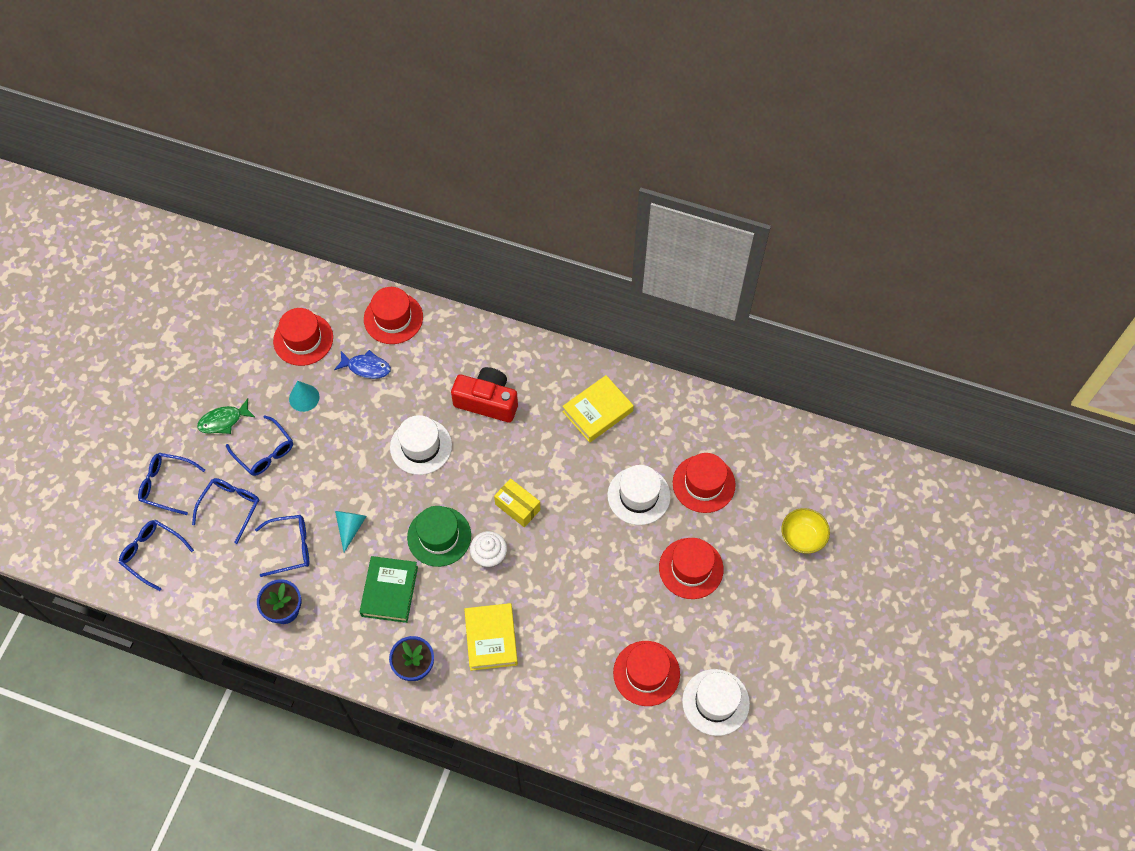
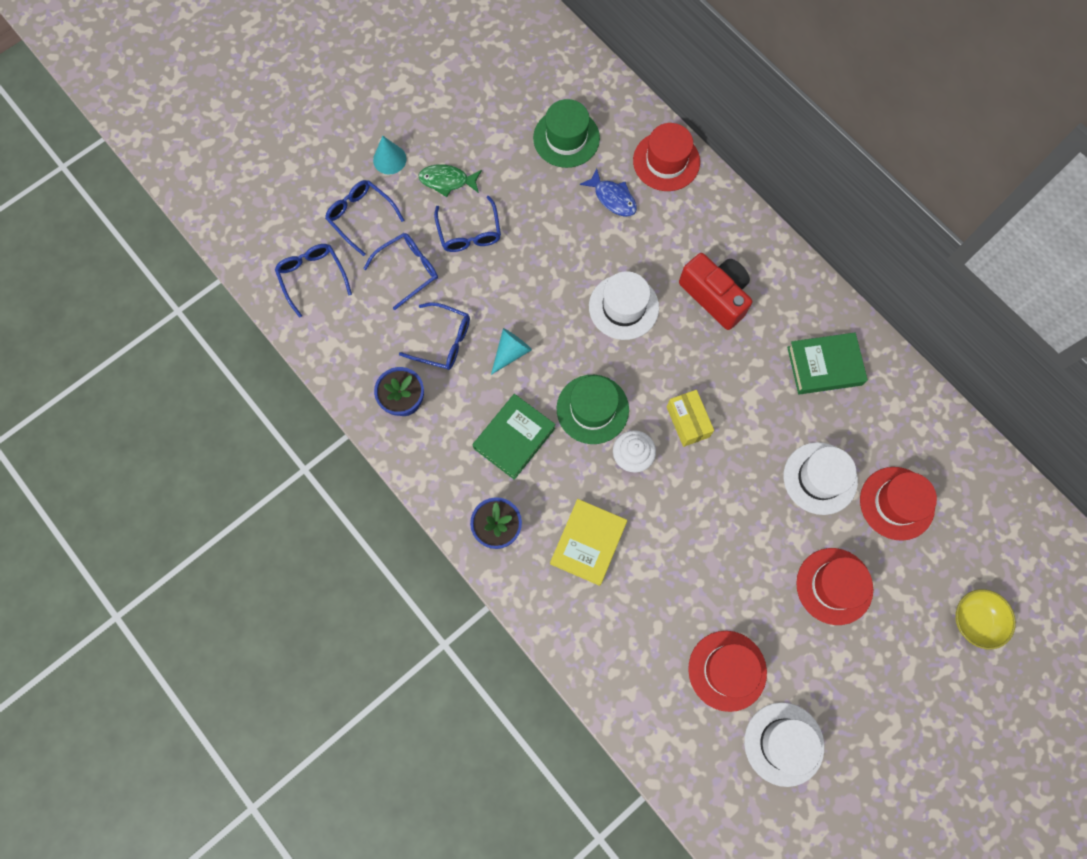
camera: 30 degrees right, 10 degrees up
red hat [273,308,333,366] -> green hat [533,99,600,168]
turquoise cone [289,381,319,412] -> turquoise cone moved to [373,136,407,174]
yellow book [562,375,634,443] -> green book [787,332,868,395]

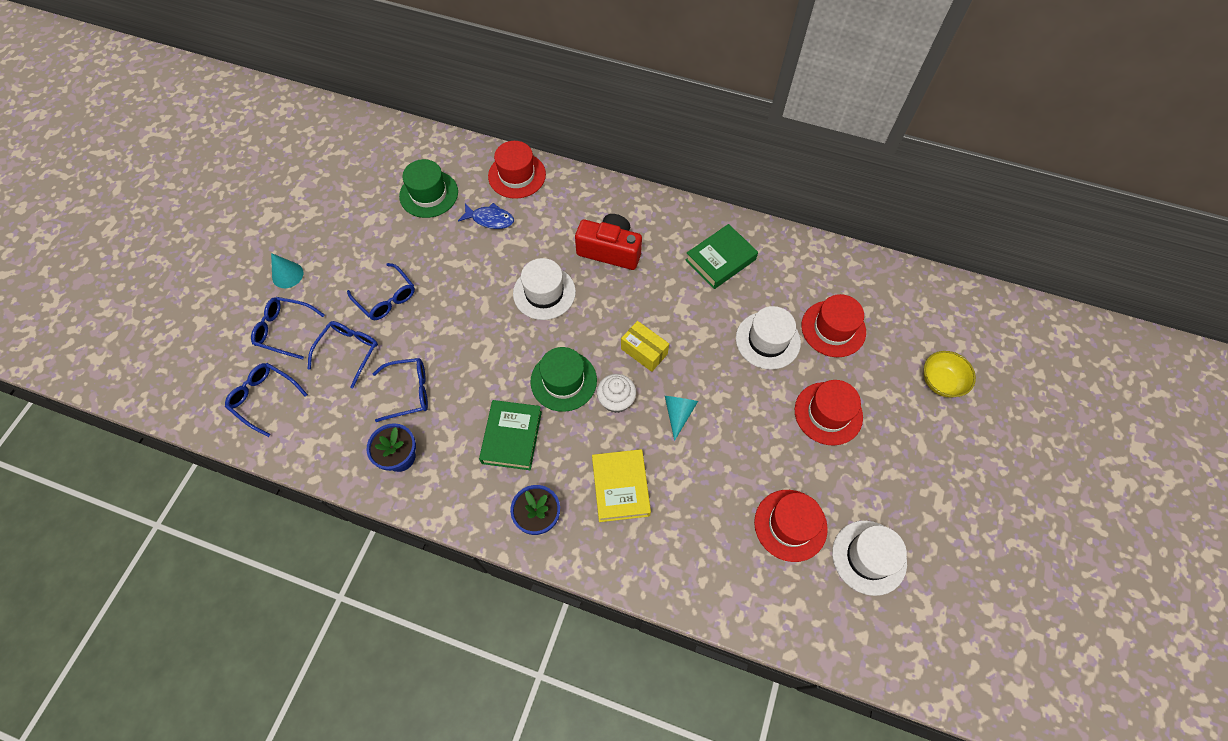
camera: 30 degrees left, 10 degrees down
green fish [418,164,482,197] -> none
turquoise cone [491,328,532,375] -> turquoise cone moved to [665,396,698,441]

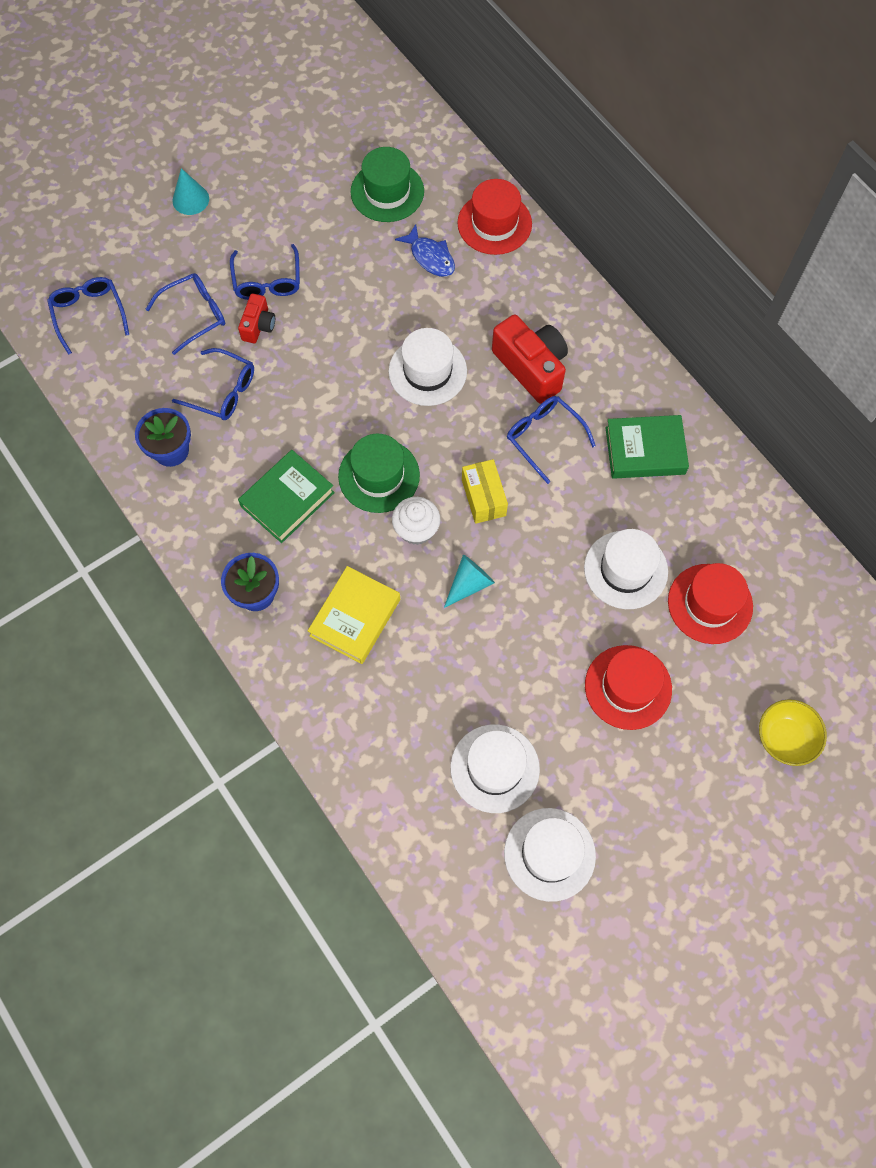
camera: 35 degrees right, 5 degrees up
blue glasses [251,297,325,359] -> blue glasses moved to [507,396,596,484]
red hat [754,490,828,562] -> white hat [450,724,540,813]
none -> red camera [238,294,275,343]

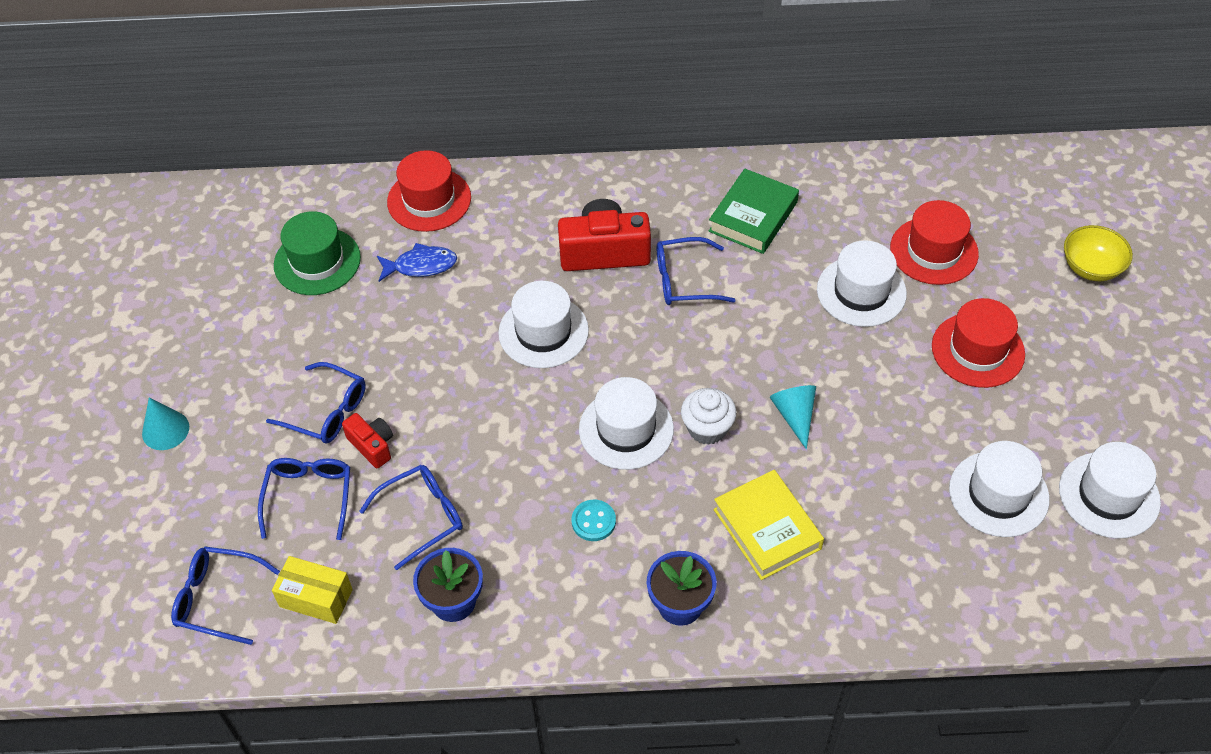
camera: 55 degrees left, 15 degrees down
green book [238,450,335,543] -> turquoise button [572,500,616,541]
green hat [338,434,420,513] -> white hat [579,377,674,470]
yellow box [462,459,508,524] -> yellow box moved to [272,556,353,624]

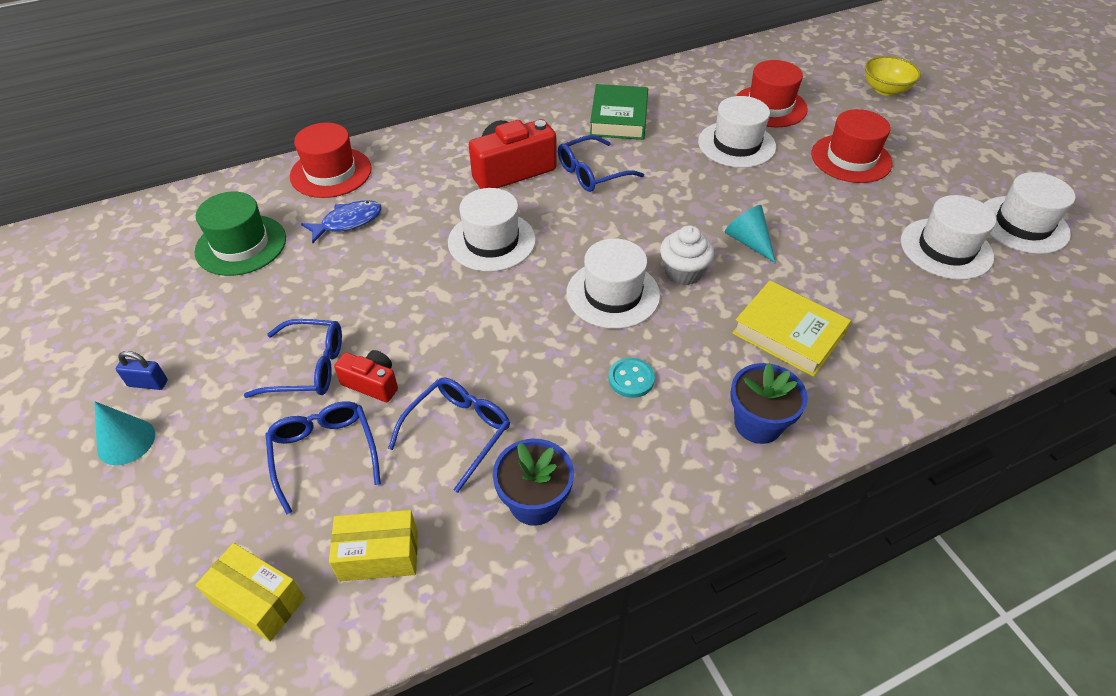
camera: 25 degrees left, 5 degrees down
blue glasses [171,546,280,645] -> yellow box [196,543,305,642]
none -> blue padlock [116,351,168,390]

